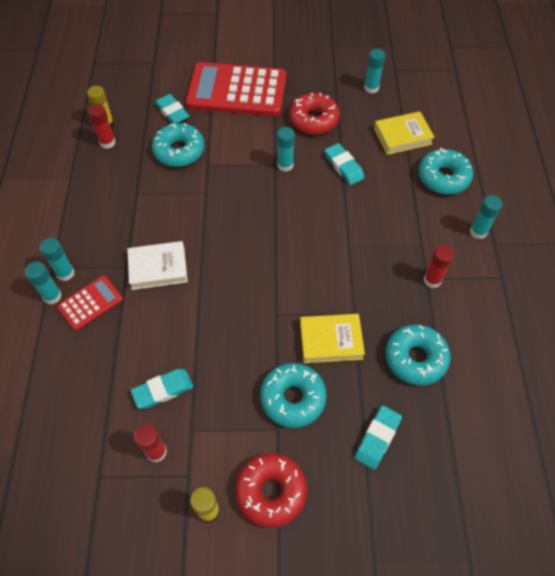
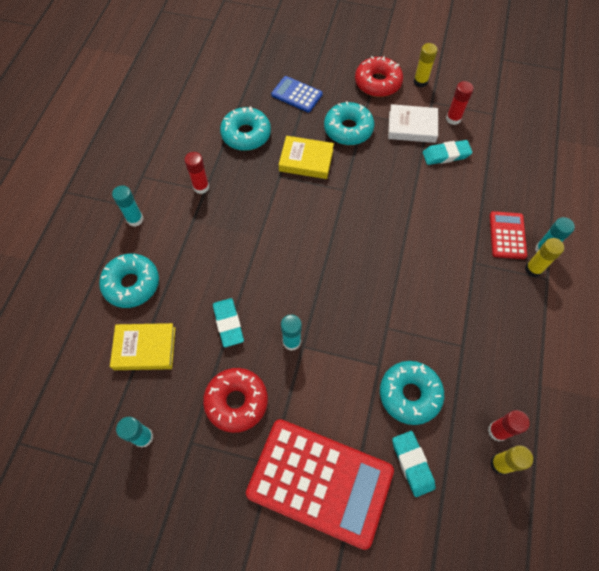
camera: 165 degrees left, 5 degrees up
turquoise glue stick [40,238,75,281] -> yellow glue stick [525,238,564,277]
red calculator [57,276,123,331] -> red calculator turned 120 degrees clockwise [490,211,527,259]
white book [127,241,188,290] -> white book moved to [388,104,438,143]
turquoise eraser [354,405,402,470] -> blue calculator [271,76,323,112]

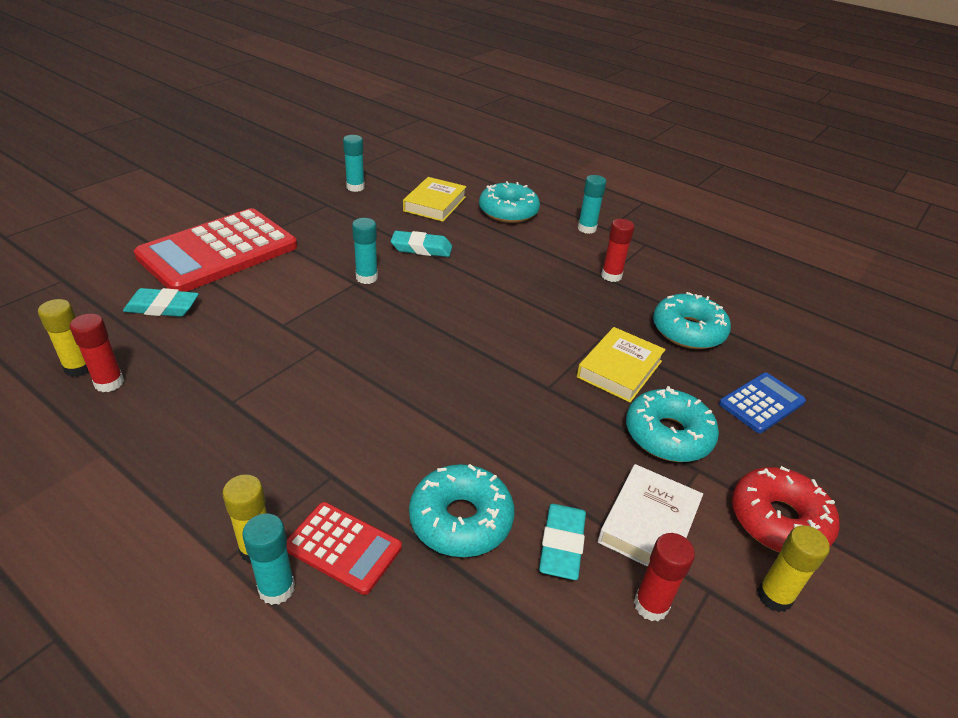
camera: 110 degrees right, 25 degrees down
red donut [203,368,268,433] -> none
turquoise donut [380,361,444,425] -> turquoise donut moved to [409,464,515,557]

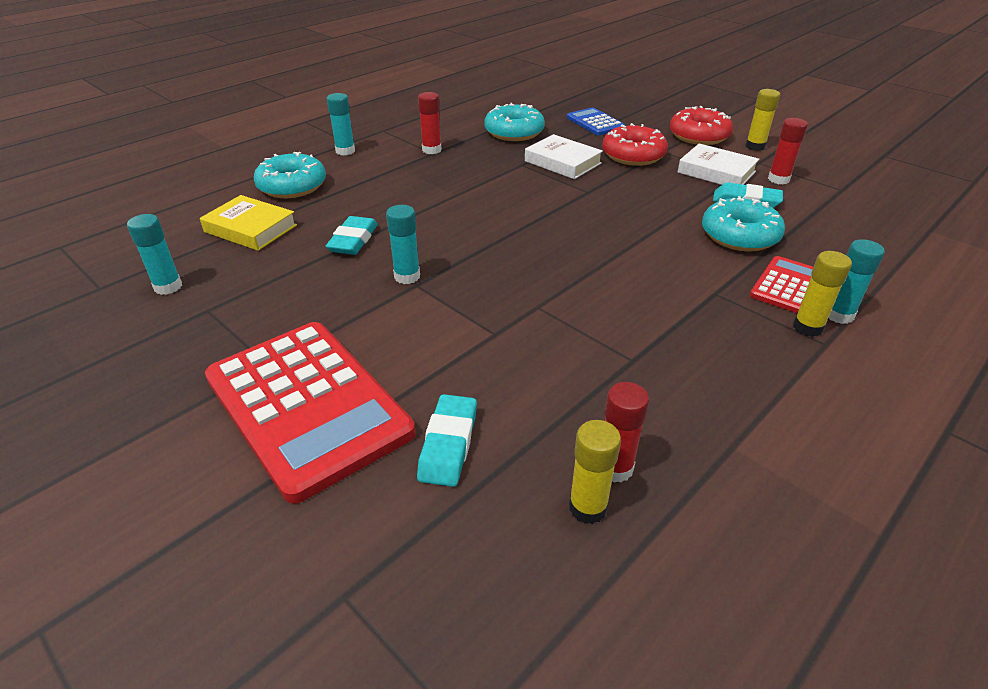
camera: 80 degrees left, 0 degrees up
yellow book [577,327,666,403] -> white book [525,134,603,179]
turquoise donut [626,386,719,462] -> red donut [602,123,668,166]

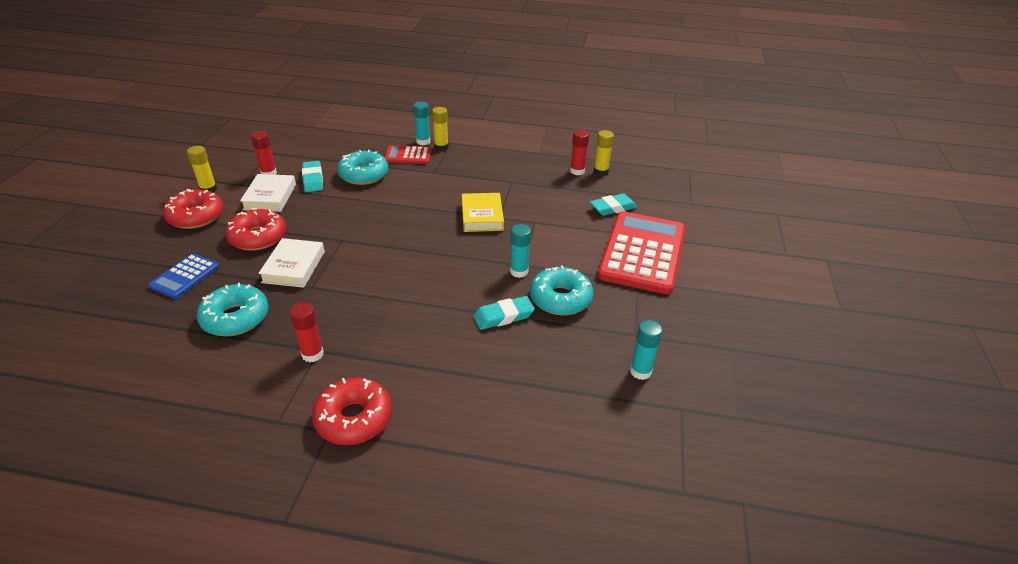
camera: 125 degrees left, 0 degrees up
yellow book [200,195,297,251] -> yellow book moved to [462,193,504,232]
turquoise donut [254,152,326,198] -> turquoise donut moved to [530,265,594,315]
turquoise glue stick [327,93,355,155] -> red donut [312,377,392,445]

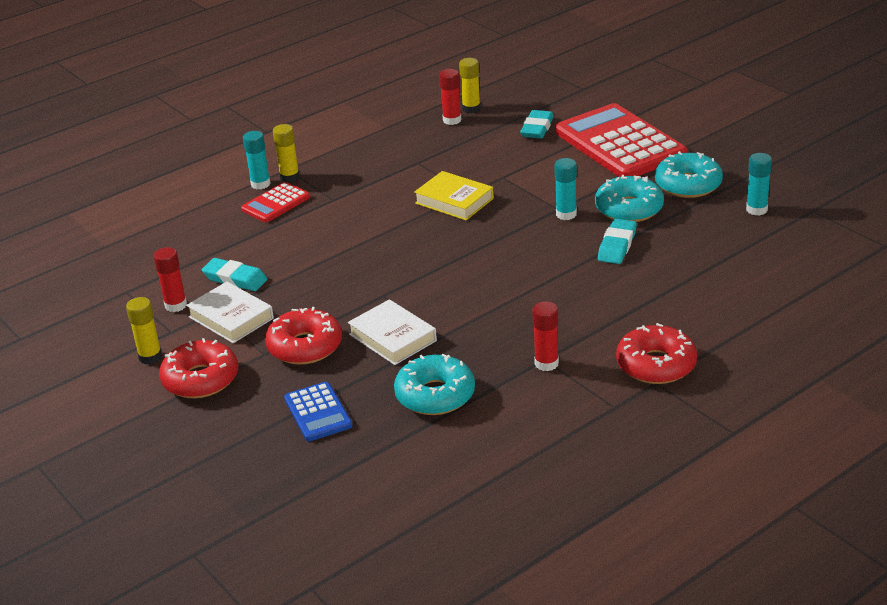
camera: 45 degrees left, 5 degrees down
turquoise donut [337,150,388,185] -> turquoise donut moved to [655,151,723,198]

